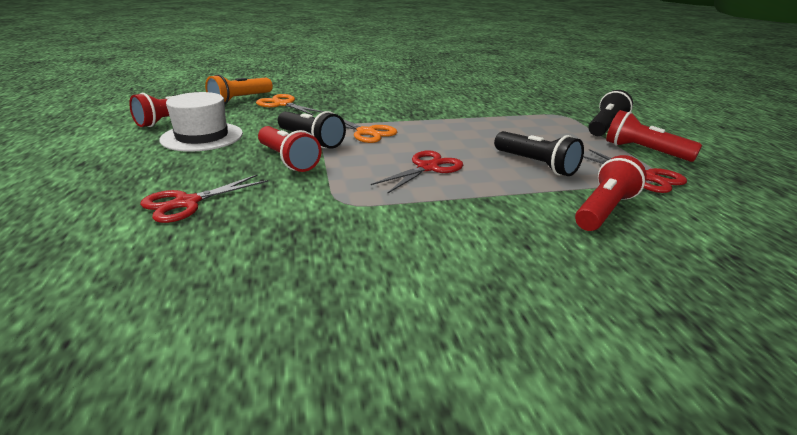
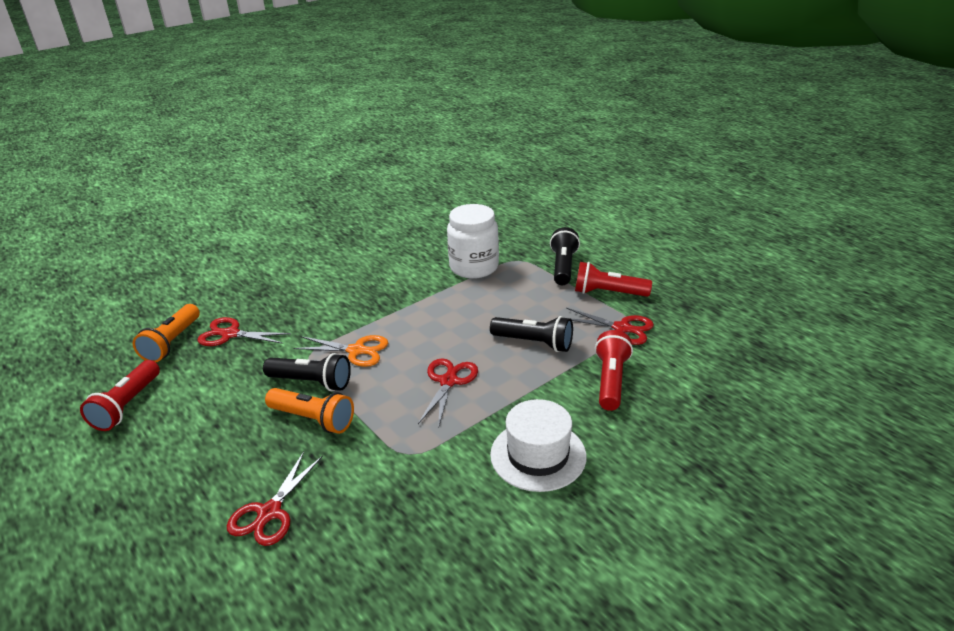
camera: 25 degrees left, 5 degrees up
white hat [159,92,243,152] -> white hat moved to [490,399,587,492]
orange scissors [256,94,323,116] -> red scissors [198,317,291,346]
red flashlight [258,126,321,172] -> orange flashlight [265,388,354,434]
none -> white jar [447,204,499,279]

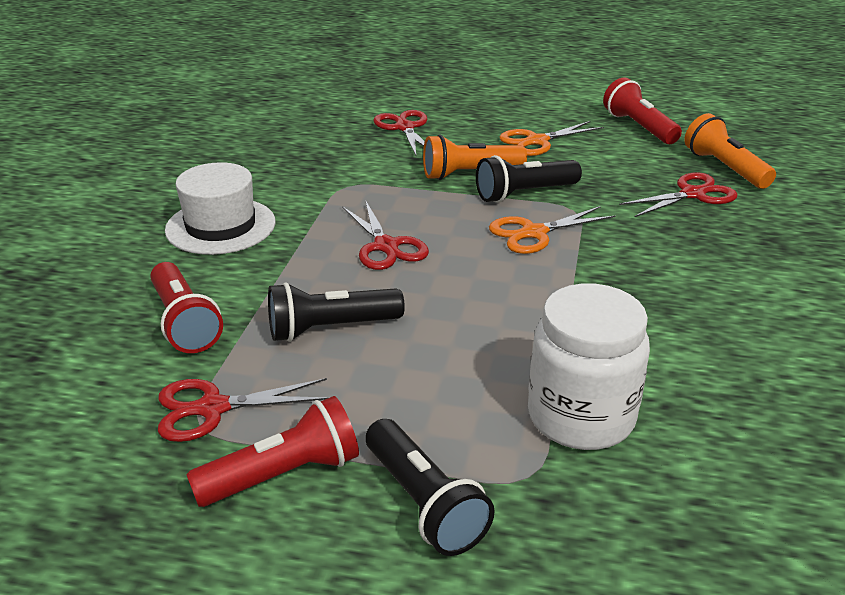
camera: 140 degrees right, 0 degrees up
none -> orange scissors [500,121,604,156]

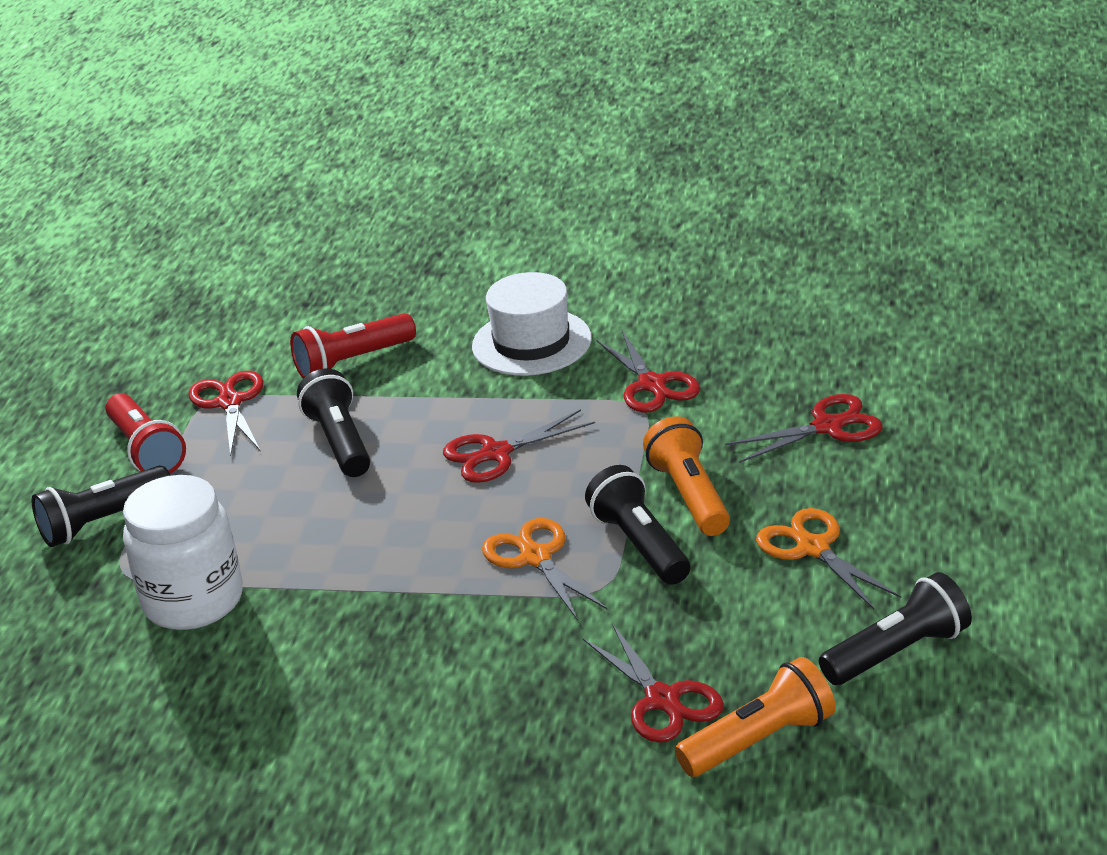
camera: 90 degrees right, 0 degrees up
red flashlight [603,78,682,144] -> black flashlight [819,572,972,685]
none -> red scissors [596,331,700,413]

